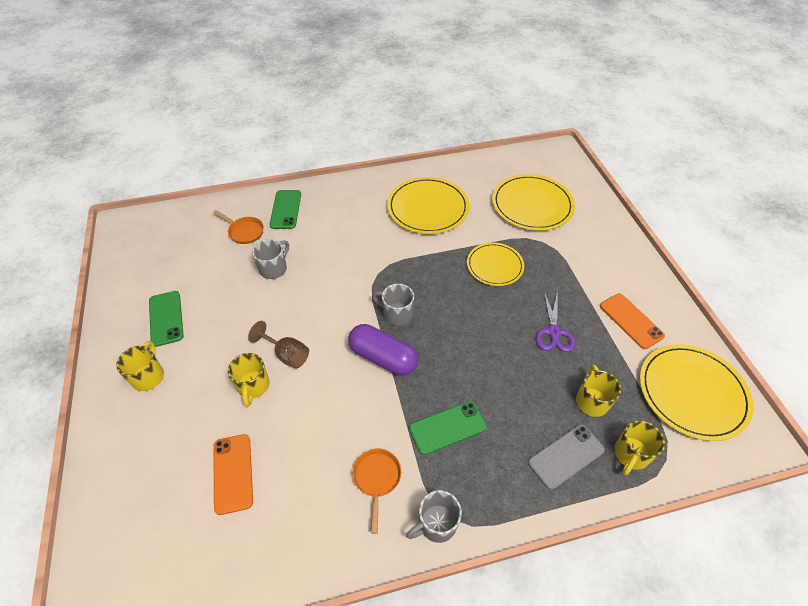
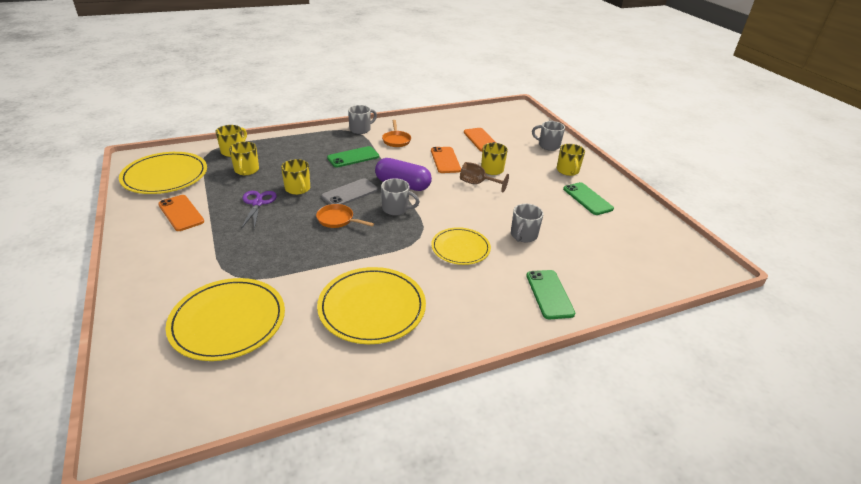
camera: 170 degrees right, 15 degrees down
orange pan [213,210,264,244] -> orange pan moved to [316,204,374,228]
yellow plate [467,243,524,286] -> yellow plate moved to [431,227,491,265]
grey phone [528,424,605,490] -> grey phone moved to [321,178,378,205]
none -> yellow mug [281,159,310,195]
none -> orange phone [431,147,461,173]
none -> grey mug [532,121,565,151]

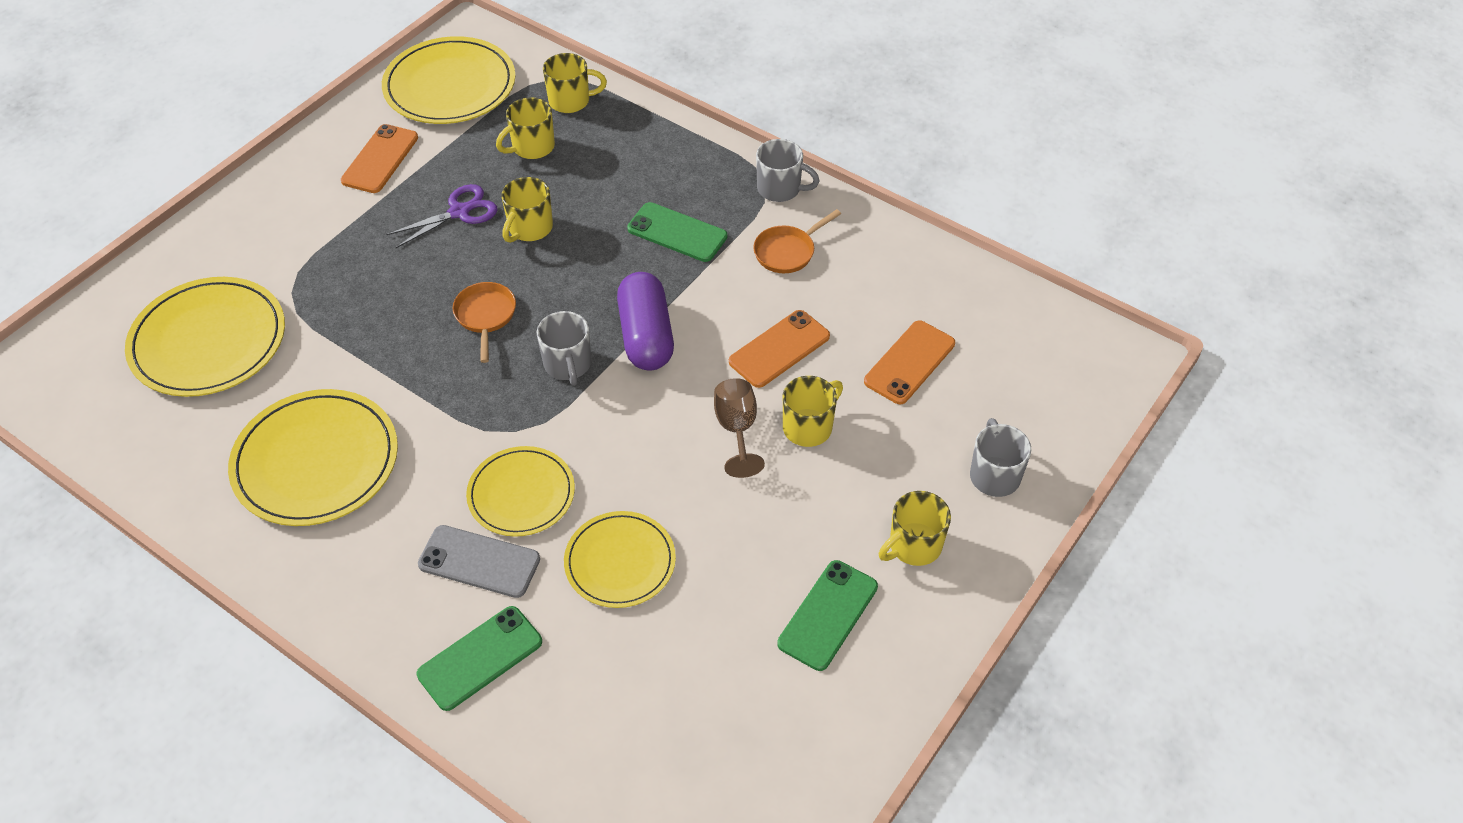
camera: 60 degrees right, 15 degrees up
grey phone [321,178,378,205] -> grey phone moved to [418,525,540,598]
grey mug [511,204,544,242] -> yellow plate [564,511,676,608]

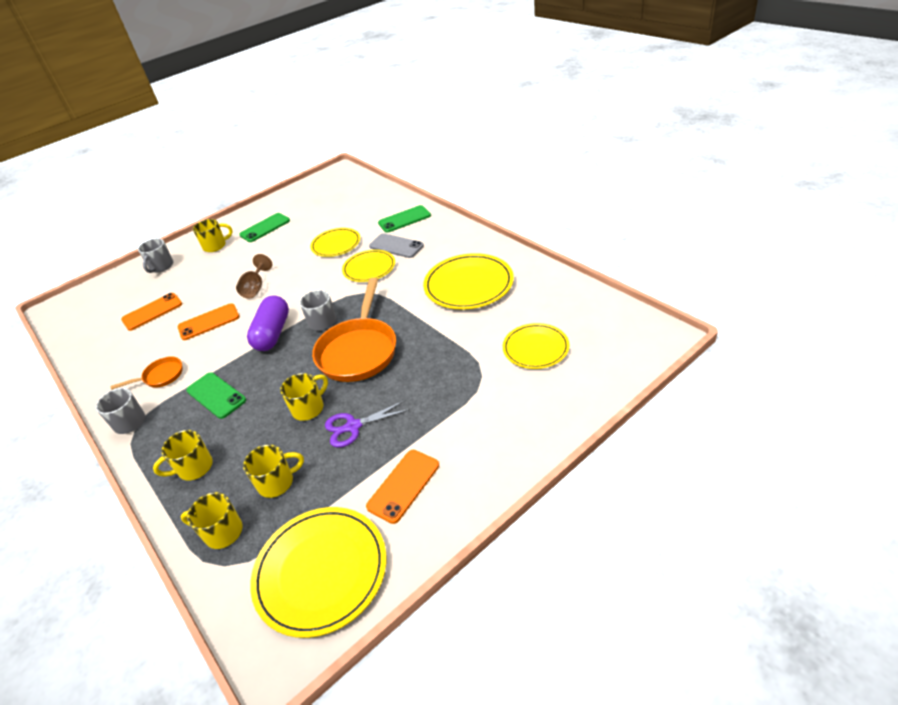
camera: 160 degrees left, 10 degrees down
yellow plate [125,277,285,397] -> yellow plate [503,323,569,369], size x0.64
orange pan [453,282,516,363] -> orange pan [312,278,396,382], size x2.05
yellow mug [783,376,843,447] -> yellow mug moved to [153,430,213,481]

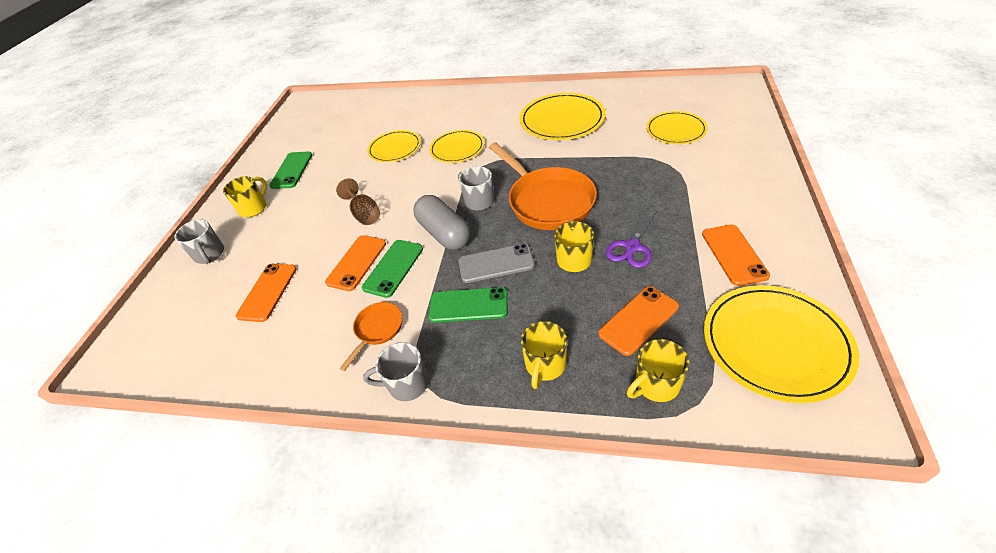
camera: 40 degrees left, 5 degrees up
yellow mug [243,444,304,498] -> orange phone [598,286,679,356]
purple capsule [247,295,289,351] -> grey capsule [413,195,471,250]
grey phone [369,233,424,258] -> grey phone moved to [459,244,535,283]
green phone [378,205,431,233] -> green phone moved to [362,240,423,298]

